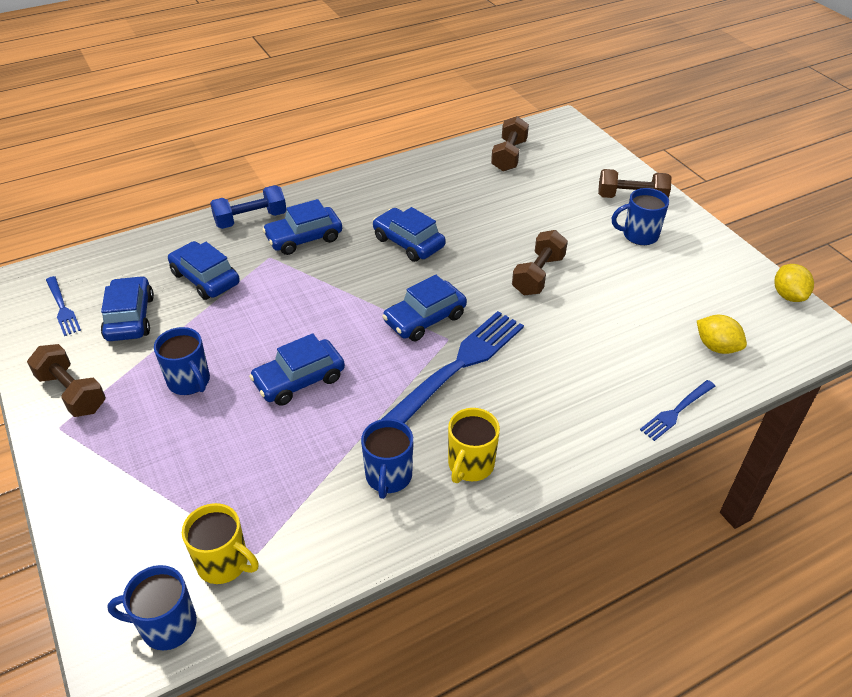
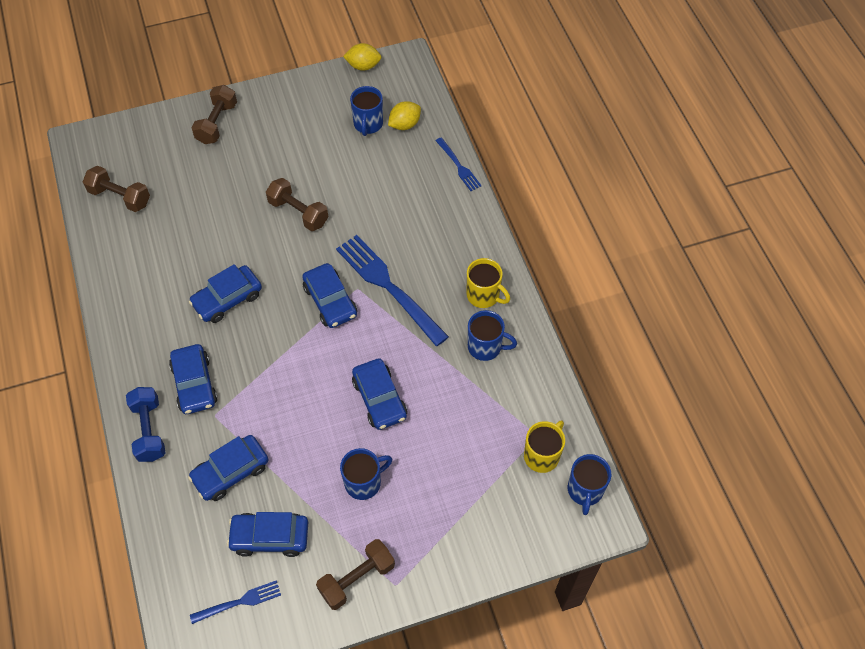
camera: 80 degrees left, 15 degrees up
blue mug [612,188,669,245] -> blue mug moved to [350,86,383,136]

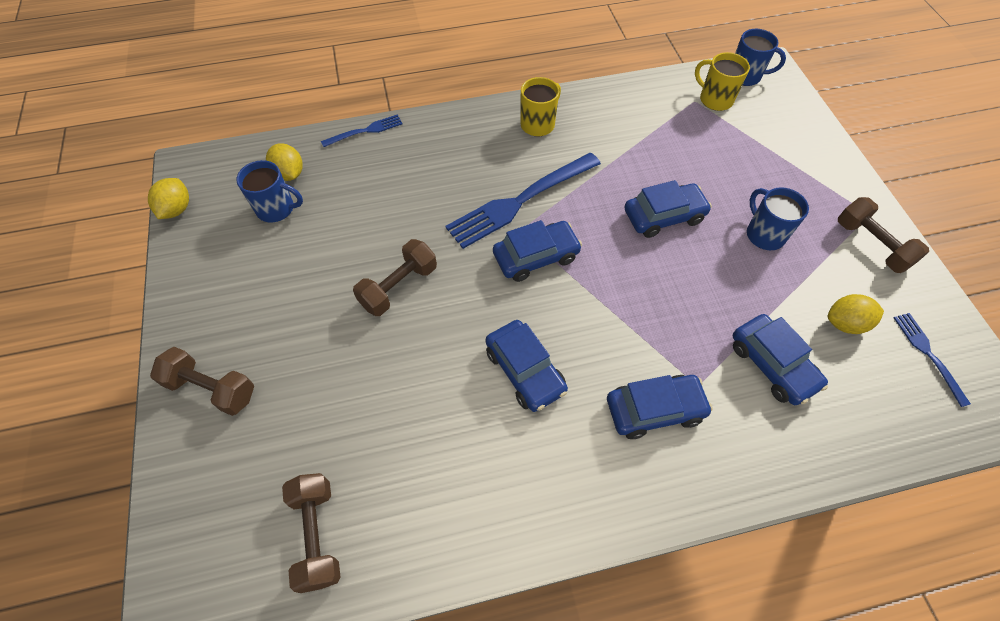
camera: 85 degrees left, 0 degrees up
brown dumbbell [83,166,150,212] -> brown dumbbell turned 45 degrees counterclockwise [282,473,341,593]
blue dumbbell [126,387,165,462] -> none
blue car [227,512,308,557] -> yellow lemon [828,294,884,334]
blue mug [468,310,517,361] -> none

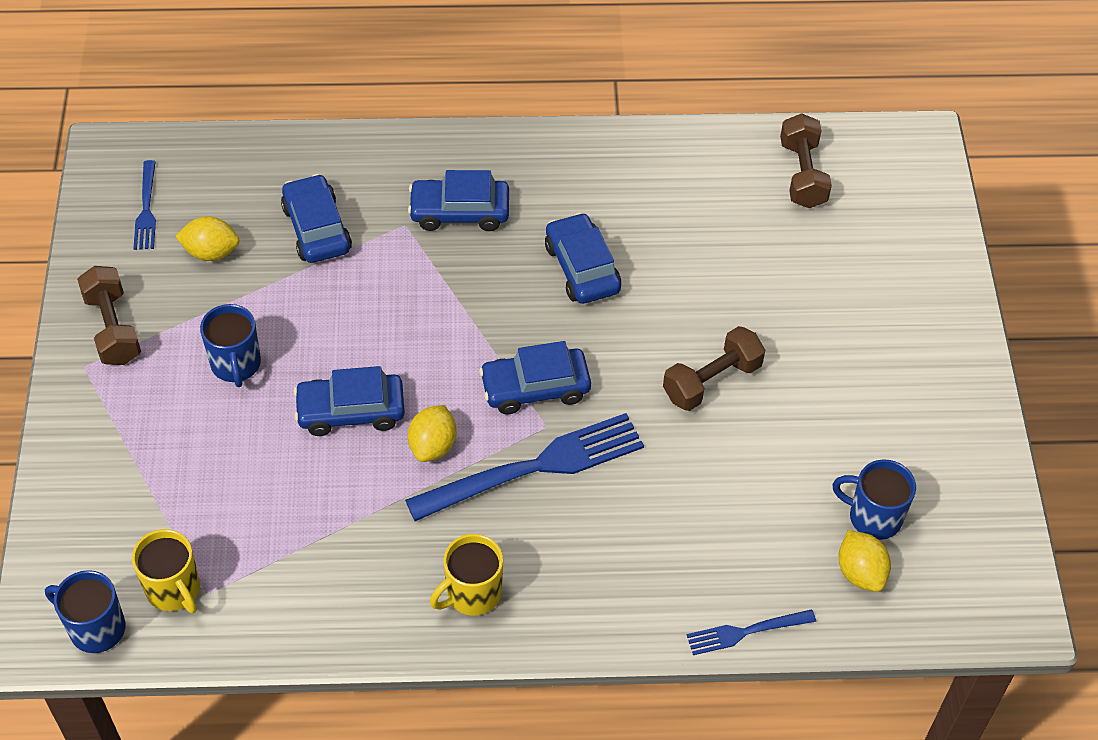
camera: 170 degrees left, 5 degrees down
yellow lemon [148,178,189,219] -> yellow lemon moved to [408,405,456,462]
brown dumbbell [150,347,254,416] -> none

